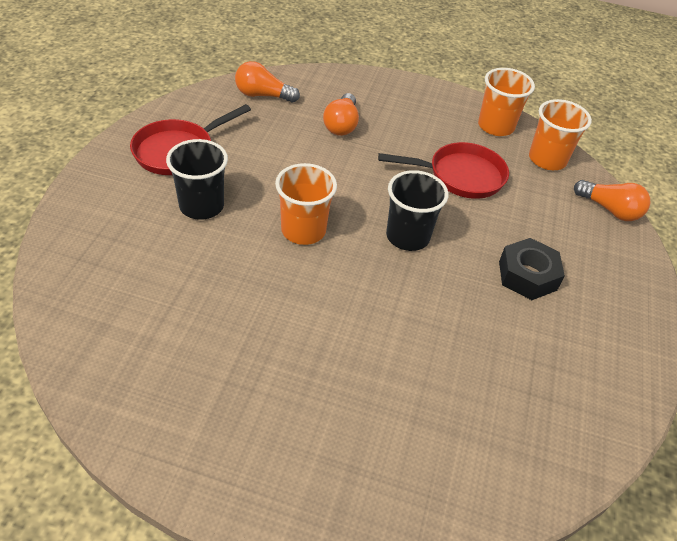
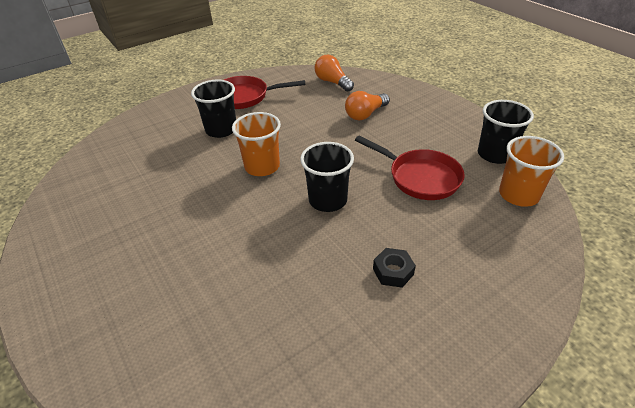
camera: 45 degrees right, 5 degrees down
orange cup [478,68,535,136] -> black cup [478,100,534,164]
black nut [499,238,565,300] -> black nut [373,248,416,288], size x0.66
orange light bulb [574,180,650,221] -> none

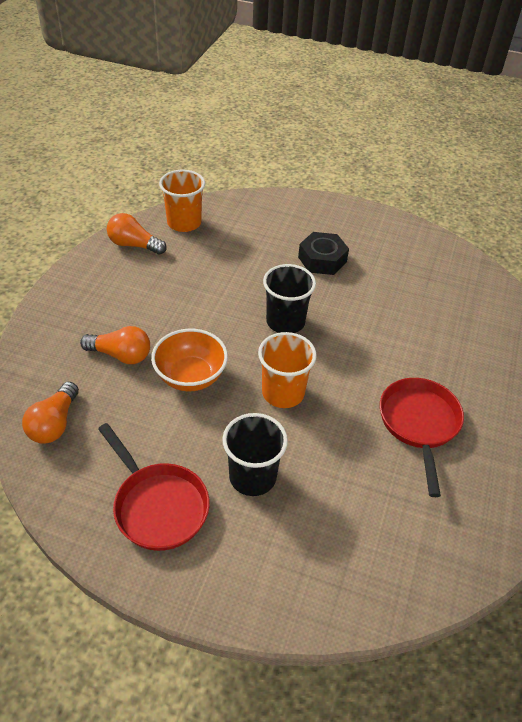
camera: 130 degrees left, 5 degrees up
red pan [355,136,464,200] -> red pan moved to [380,378,464,497]
black nut [373,248,416,288] -> black nut [298,232,349,275], size x1.53
black cup [478,100,534,164] -> orange light bulb [107,213,167,255]
none -> orange bowl [151,329,228,391]

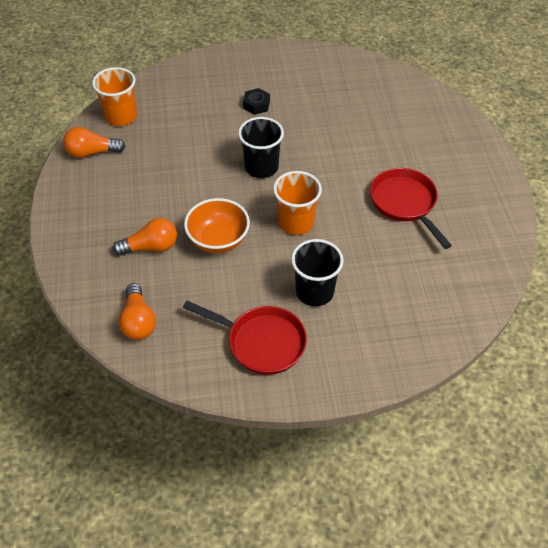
camera: 25 degrees left, 5 degrees up
black nut [298,232,349,275] -> black nut [243,88,270,115], size x0.66

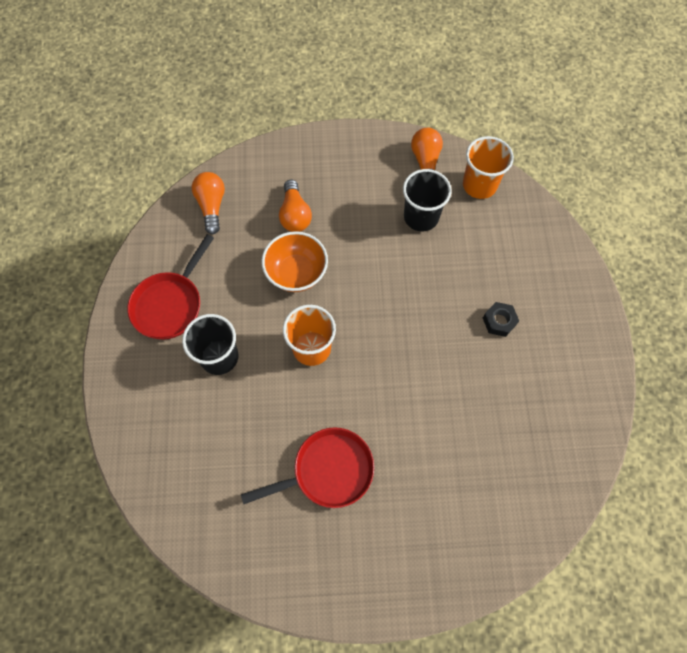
camera: 95 degrees right, 15 degrees up
orange light bulb [119,283,156,340] -> orange light bulb turned 90 degrees clockwise [192,172,225,234]
black cup [238,117,284,178] -> black cup moved to [403,169,452,231]

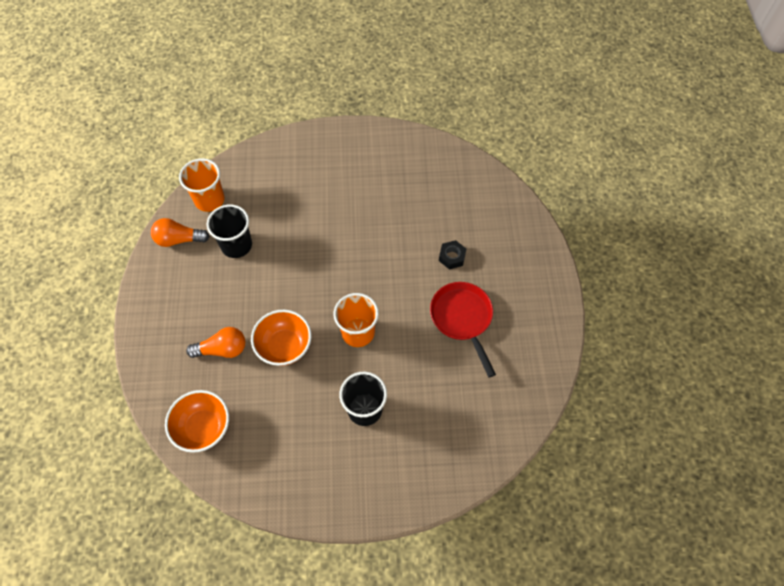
camera: 90 degrees left, 5 degrees down
red pan [128,234,214,340] -> none
orange light bulb [192,172,225,234] -> orange bowl [165,390,229,453]
black nut [483,302,519,337] -> black nut moved to [439,240,466,269]

